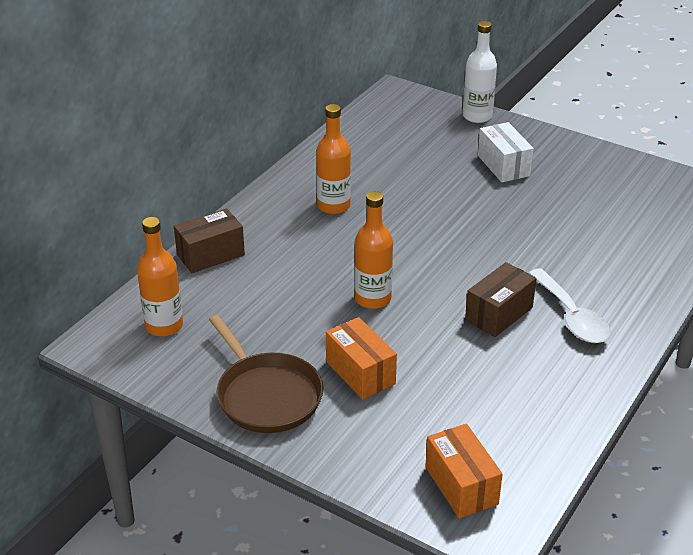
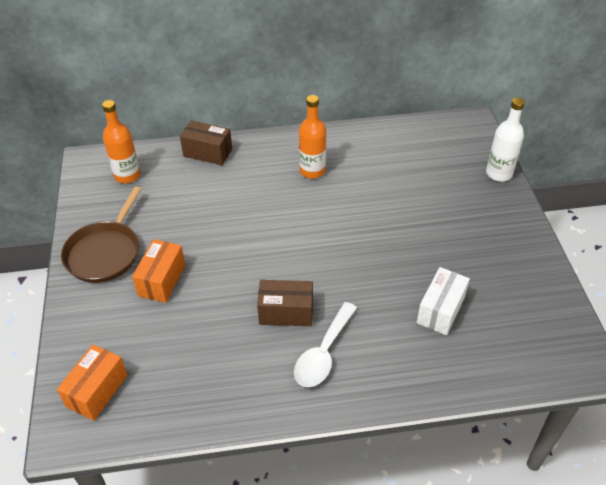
camera: 50 degrees right, 10 degrees up
orange bottle [354,191,393,309] -> none
white box [478,122,534,182] -> white box moved to [417,267,470,335]

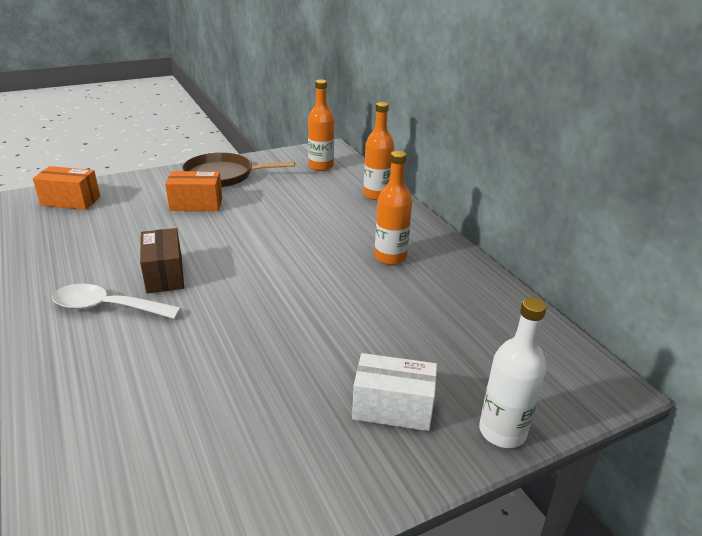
camera: 70 degrees right, 15 degrees down
brown box [180,120,232,165] -> orange bottle [363,102,394,200]
white box [417,267,470,335] -> white box moved to [352,353,437,431]

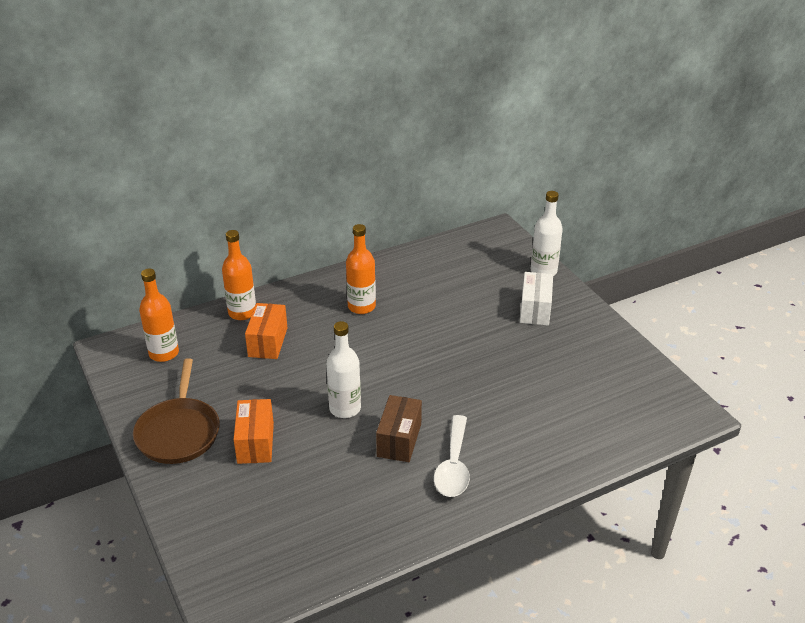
camera: 90 degrees left, 5 degrees up
orange box [33,166,100,210] -> orange box moved to [245,303,287,359]
brown box [140,228,184,293] -> brown box turned 60 degrees counterclockwise [376,395,422,462]
none -> white bottle [326,321,361,418]

